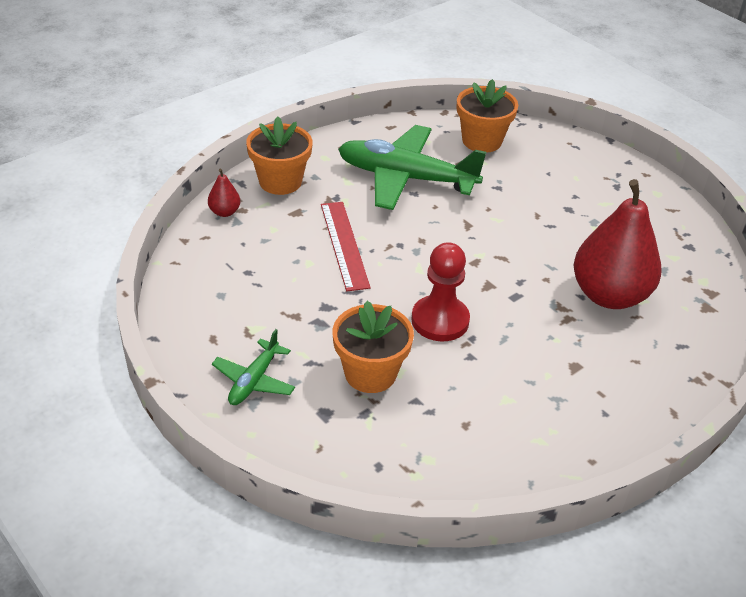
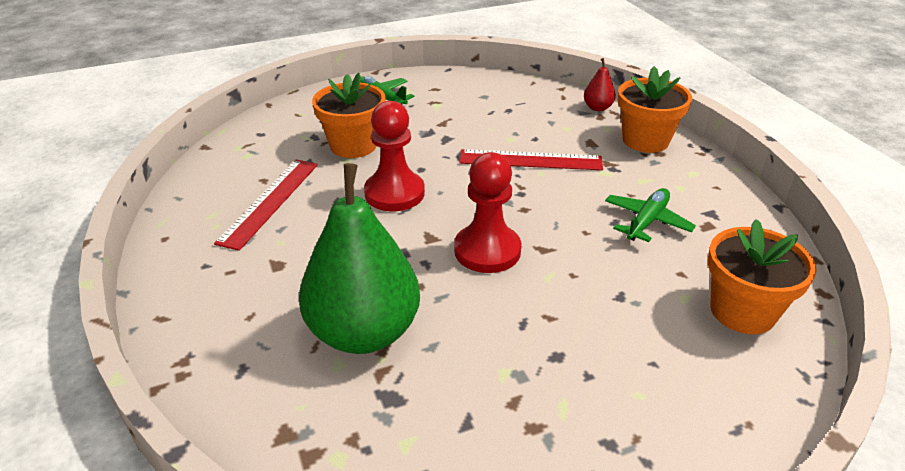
camera: 110 degrees right, 5 degrees down
green plane [338,125,486,210] -> green plane [605,188,696,242], size x0.50
red pear [574,179,662,309] -> green pear [299,163,420,354]
none -> red ruler [214,159,318,251]
none -> red pawn [454,152,521,273]

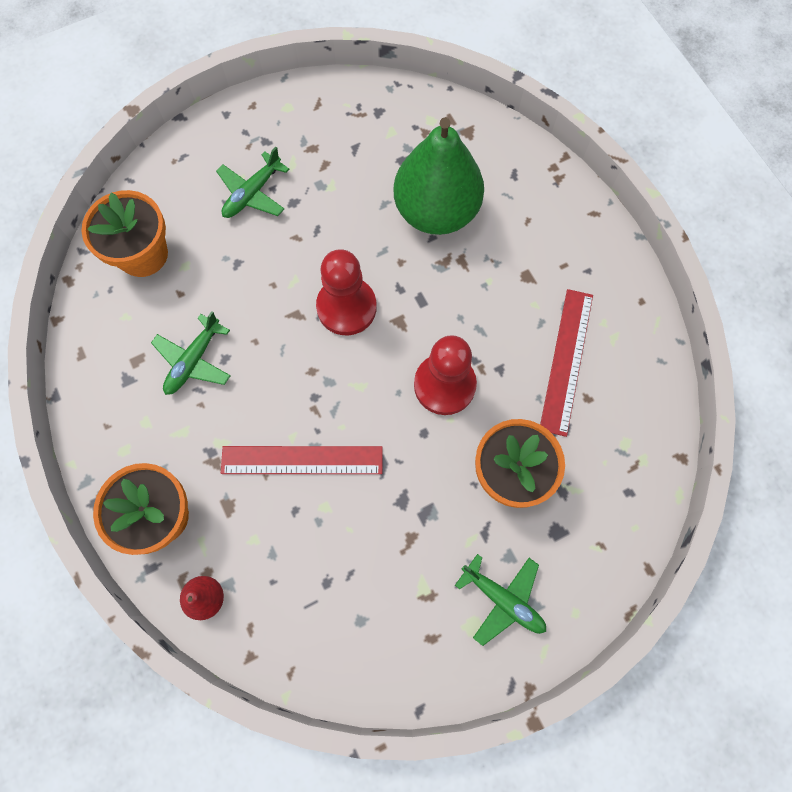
camera: 175 degrees right, 35 degrees up
none -> green plane [216,147,289,218]

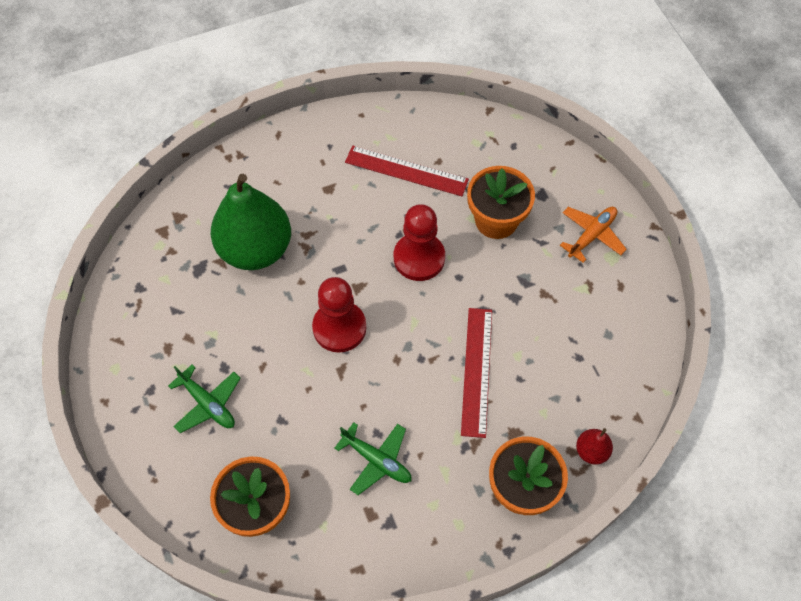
camera: 85 degrees left, 10 degrees down
green plane [455,554,546,646] -> orange plane [560,207,627,263]

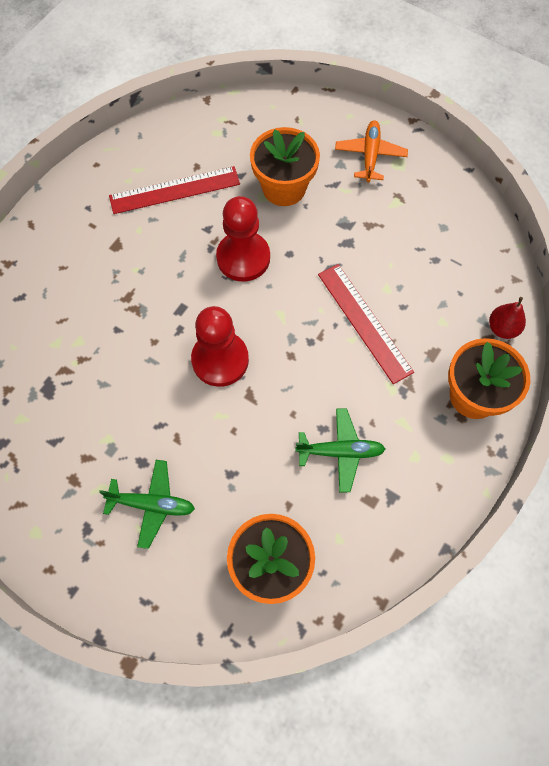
camera: 35 degrees left, 5 degrees up
green pear [211,174,291,270] -> none

